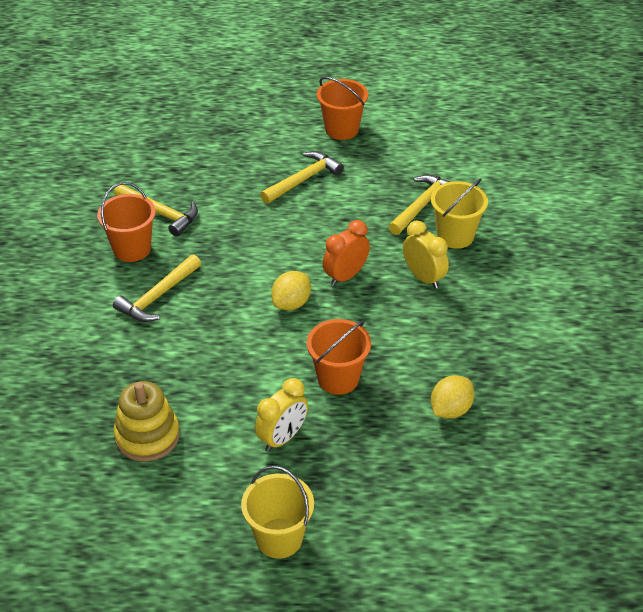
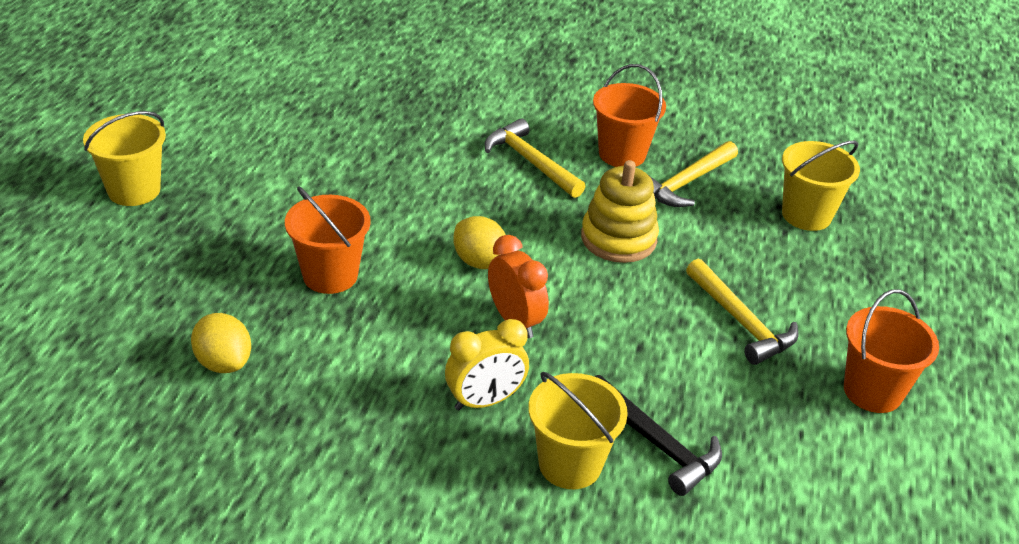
camera: 100 degrees right, 5 degrees down
yellow stacking toy [114,381,180,462] -> yellow stacking toy moved to [581,160,659,263]
yellow clock [255,378,308,452] -> none
yellow hammer [388,175,451,235] -> black hammer [595,375,722,496]
none -> yellow bucket [782,141,860,231]

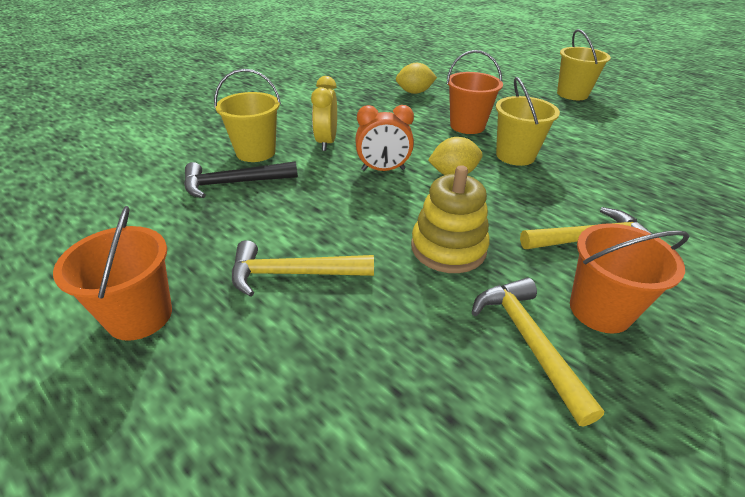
camera: 120 degrees right, 0 degrees up
yellow bucket [782,141,860,231] -> yellow bucket moved to [496,77,560,166]

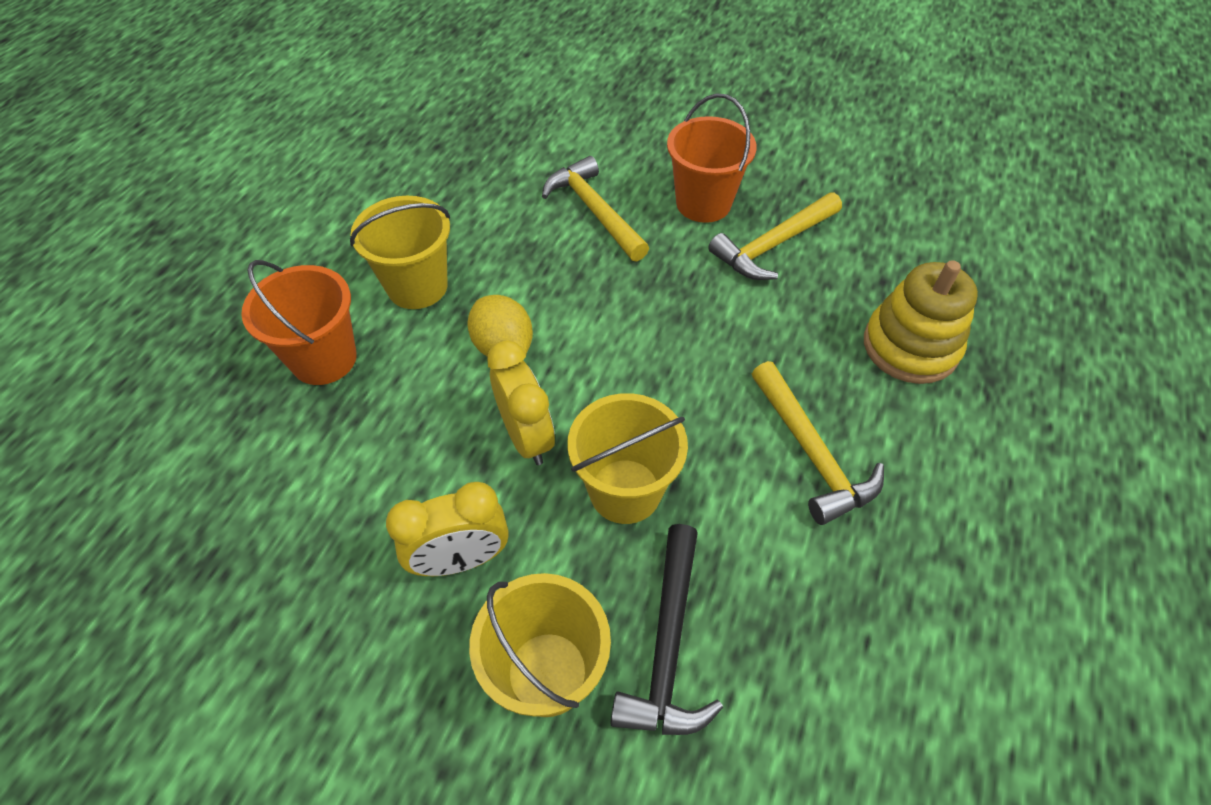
camera: 110 degrees left, 15 degrees up
orange bucket [53,206,172,341] -> none
black hammer [184,161,298,198] -> black hammer turned 45 degrees clockwise [610,524,723,735]
orange clock [355,105,414,171] -> yellow clock [487,340,555,465]
yellow lemon [396,63,437,94] -> none
yellow stacking toy [411,165,490,273] -> yellow stacking toy moved to [864,260,978,384]
yellow bucket [557,29,611,100] -> yellow bucket moved to [567,393,688,524]

